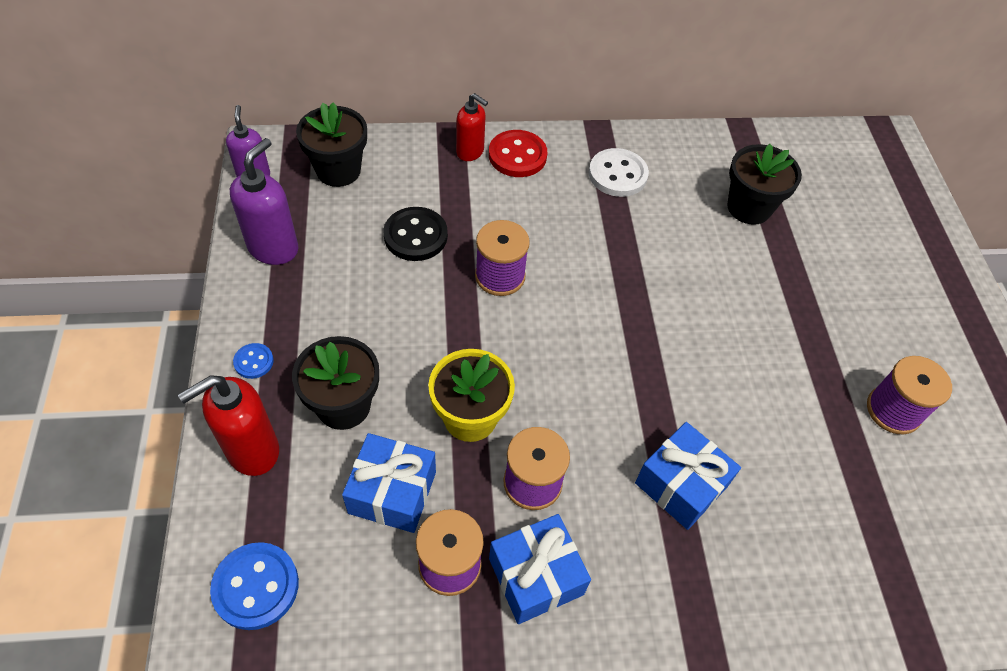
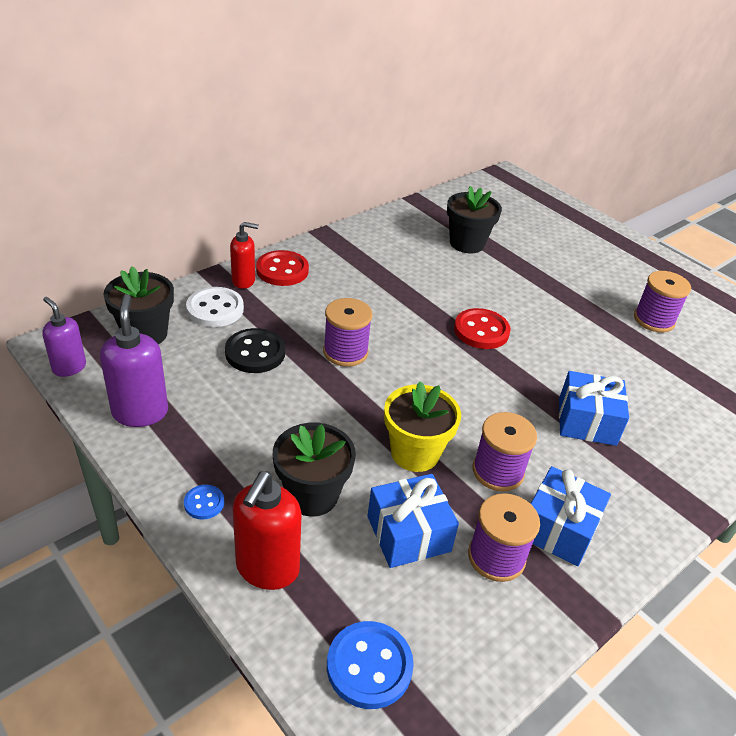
camera: 35 degrees left, 15 degrees down
white button [589,148,649,197] -> white button moved to [186,287,244,327]
none -> red button [454,308,511,349]

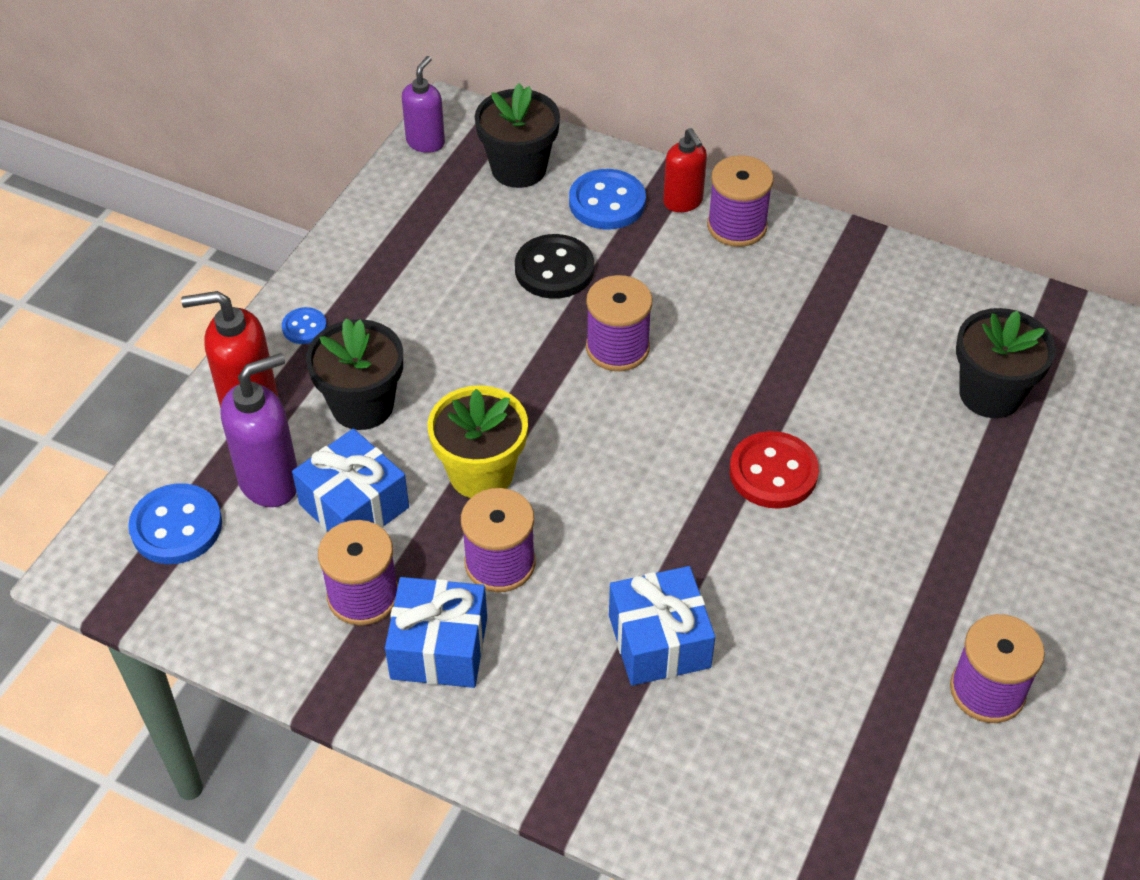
camera: 70 degrees right, 10 degrees up
purple soap dispenser [100,294,168,427] -> purple soap dispenser moved to [221,353,297,507]
white button [186,287,244,327] -> blue button [569,169,646,229]
red button [256,250,309,286] -> purple spool [707,155,773,247]

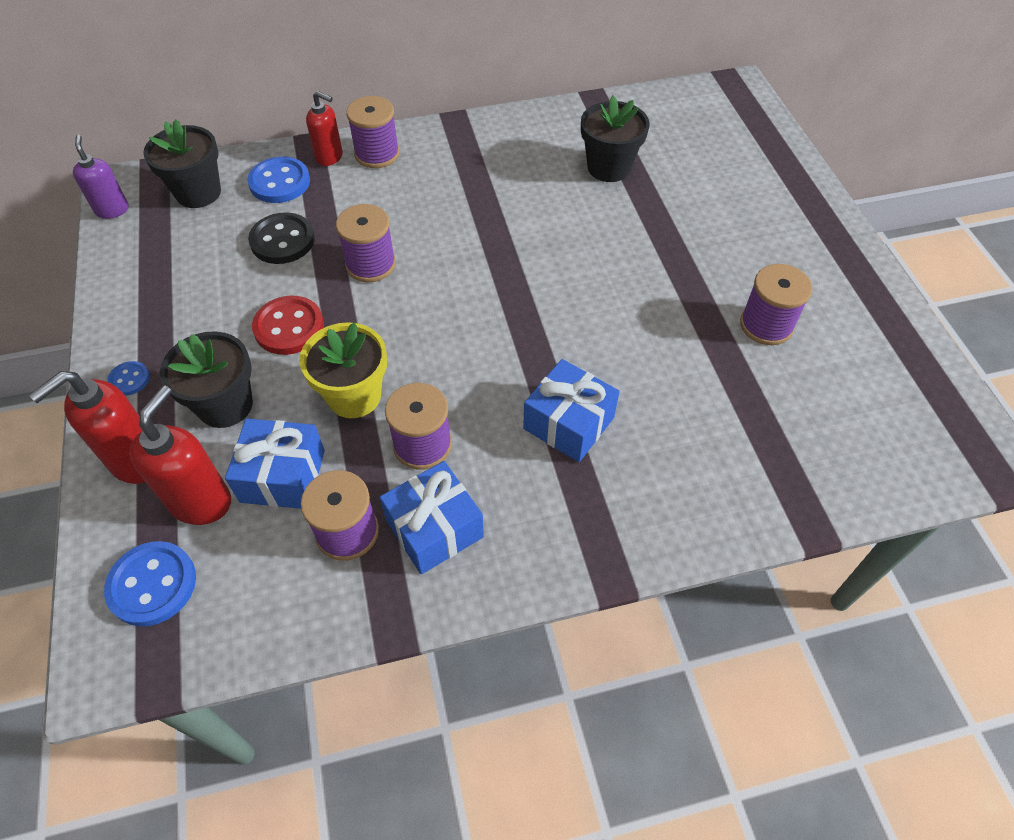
camera: 40 degrees left, 5 degrees up
purple soap dispenser [221,353,297,507] -> red soap dispenser [129,386,231,525]
red button [730,431,819,509] -> red button moved to [252,296,324,355]

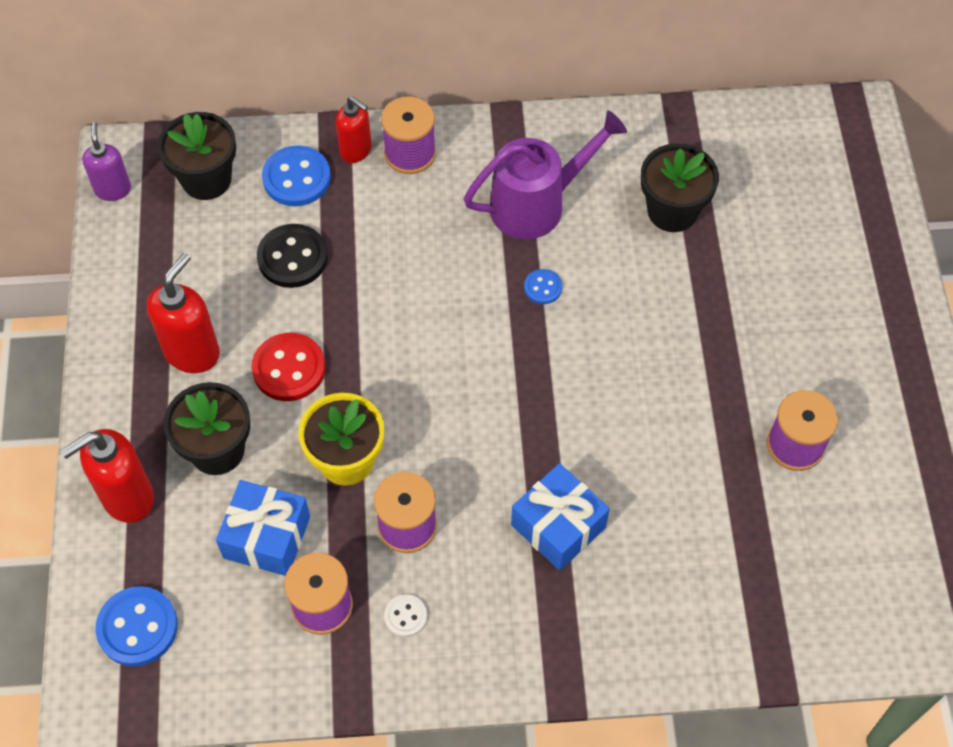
camera: 10 degrees right, 5 degrees up
blue button [107,361,150,396] -> blue button moved to [524,269,562,304]
red soap dispenser [129,386,231,525] -> red soap dispenser moved to [147,253,220,373]
purple spool [336,204,396,282] -> none
blue gift [379,461,484,574] -> white button [384,594,427,637]
none -> purple watering can [464,111,627,239]

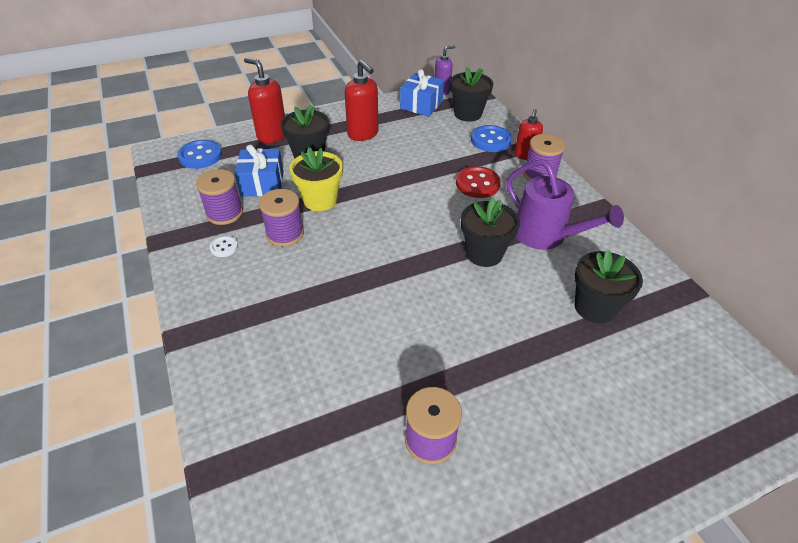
camera: 70 degrees right, 15 degrees down
red soap dispenser [147,253,220,373] -> red soap dispenser turned 45 degrees clockwise [345,60,378,141]
red button [251,333,326,401] -> red button moved to [456,166,501,198]
black button [257,224,328,288] -> none
blue gift [511,463,610,571] -> blue gift moved to [400,69,444,116]
blue button [524,269,562,304] -> black flower pot [461,198,520,267]

